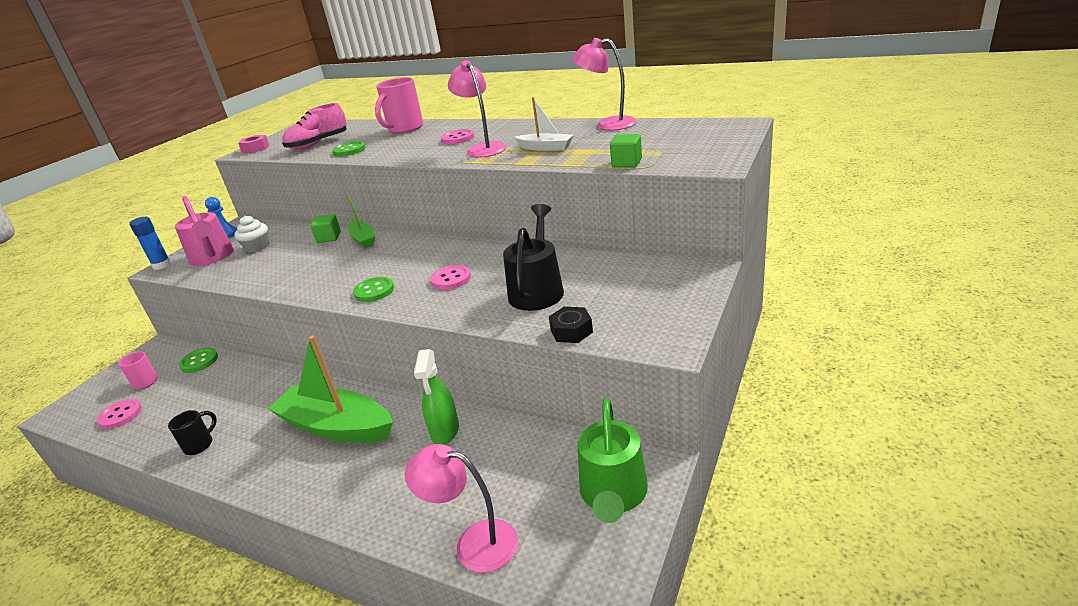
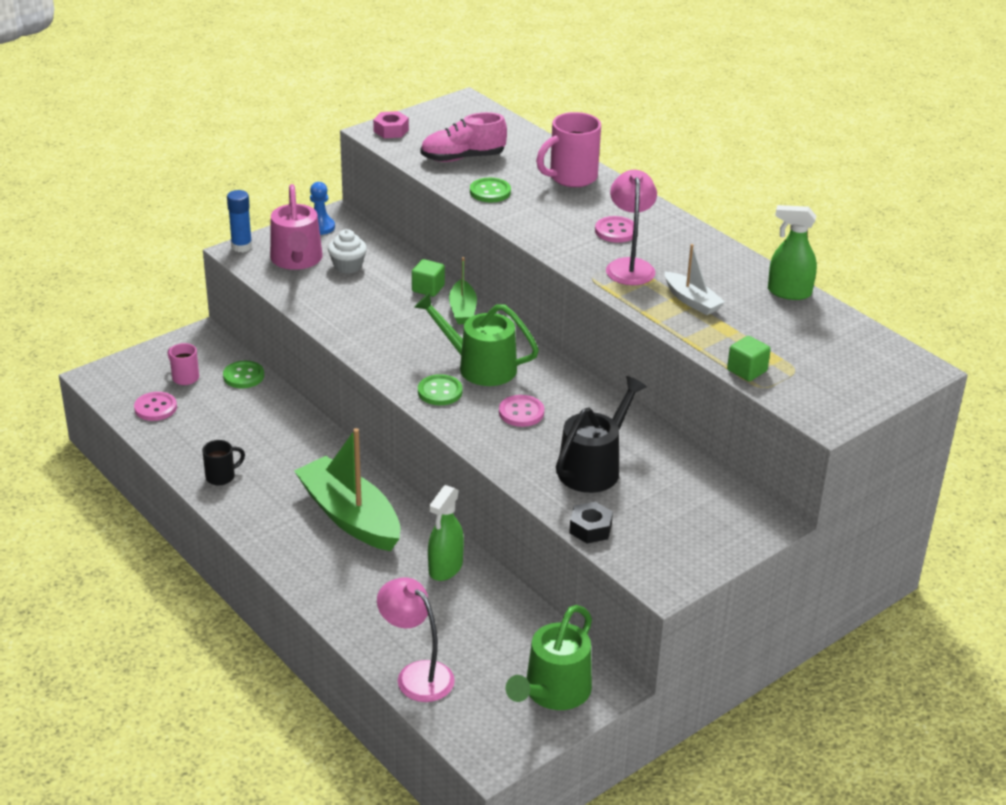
camera: 20 degrees right, 5 degrees up
pink lamp [572,38,636,130] -> green spray bottle [768,205,817,300]
none -> green watering can [414,292,539,386]

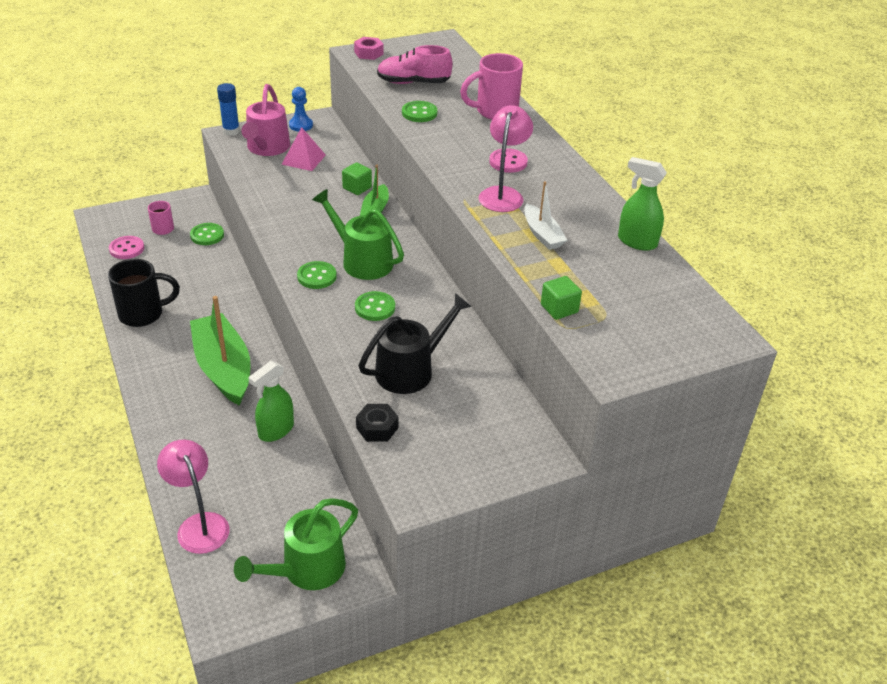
camera: 15 degrees right, 5 degrees up
black mug [202,440,245,485] -> black mug [108,259,180,327], size x1.79
white cupcake [328,229,367,274] -> pink pyramid [281,127,326,171]
pink button [499,395,544,427] -> green button [355,291,395,321]

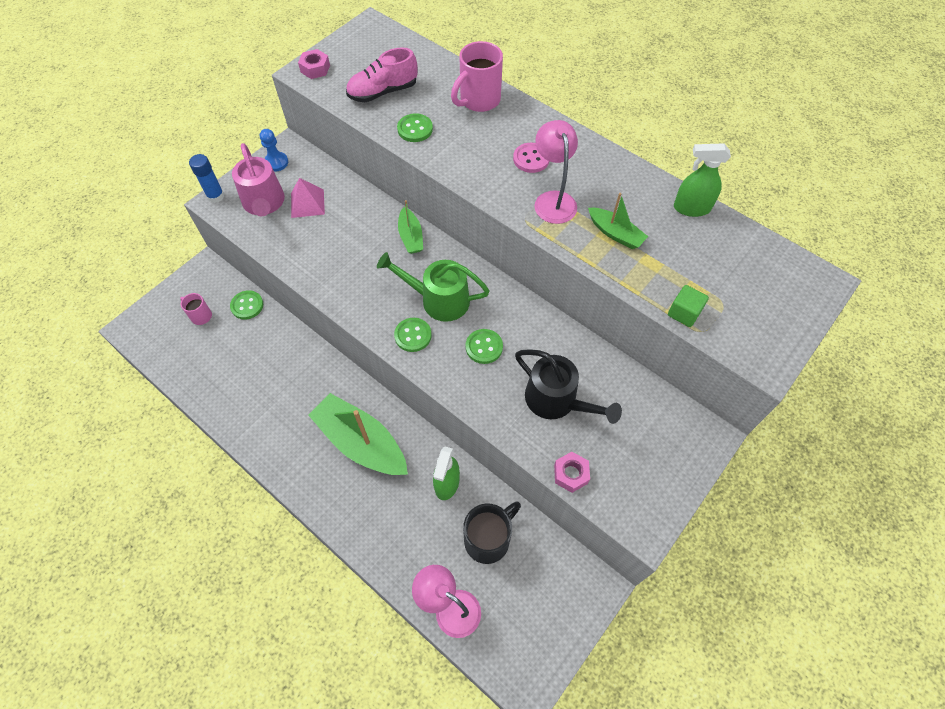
camera: 25 degrees left, 20 degrees up
black mug [108,259,180,327] -> black mug moved to [463,501,521,564]
pink button [109,236,144,259] -> none
green watering can [234,498,358,590] -> none
green cube [342,162,372,195] -> none
black nut [356,404,398,442] -> pink nut [554,452,590,493]
black watering can [359,293,472,394] -> black watering can turned 105 degrees clockwise [515,349,622,424]
white boat [524,181,567,250] -> green boat [588,193,648,249]

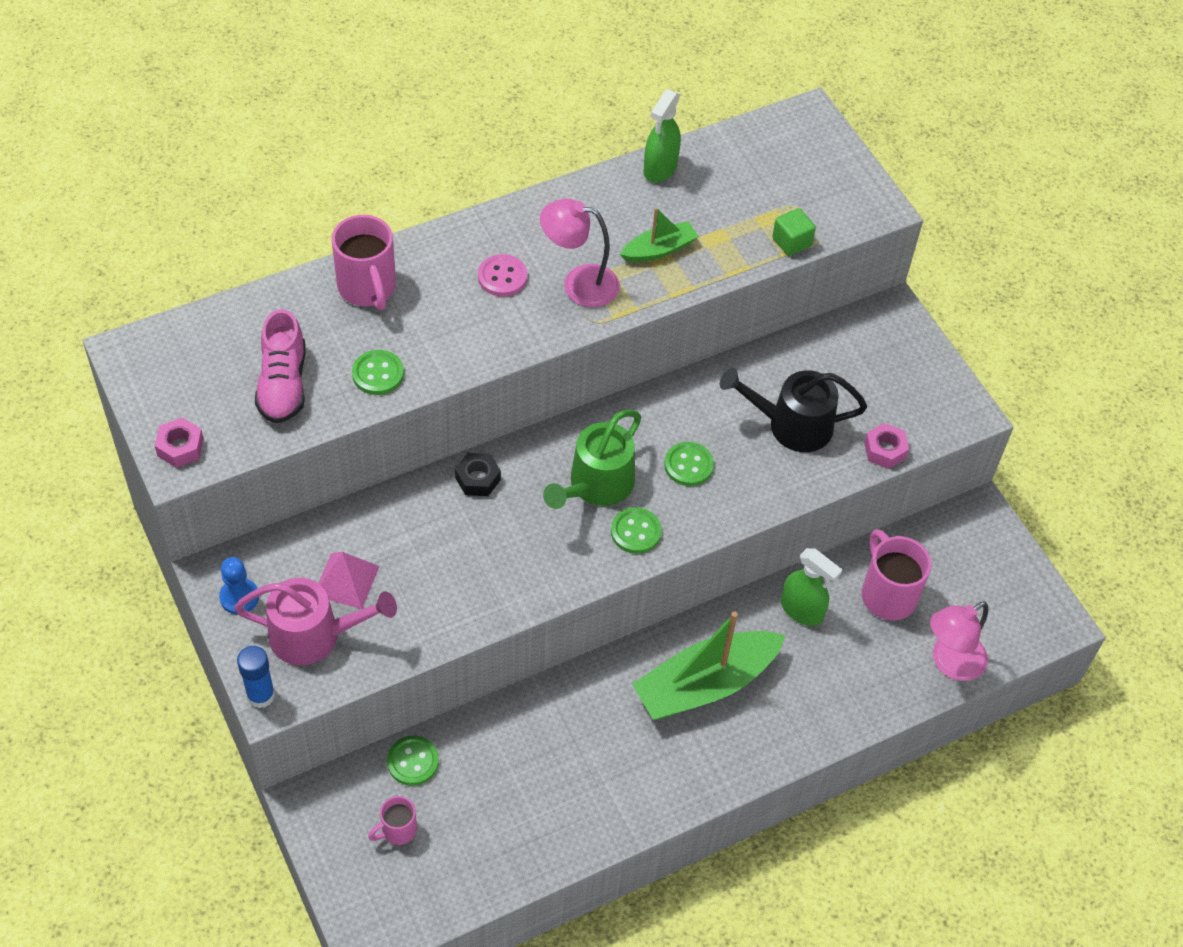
camera: 70 degrees left, 5 degrees down
green boat [398,200,423,254] -> black nut [455,453,501,496]
black mug [463,501,521,564] -> pink mug [862,529,932,620]
black watering can [515,349,622,424] -> black watering can turned 150 degrees counterclockwise [720,368,867,452]

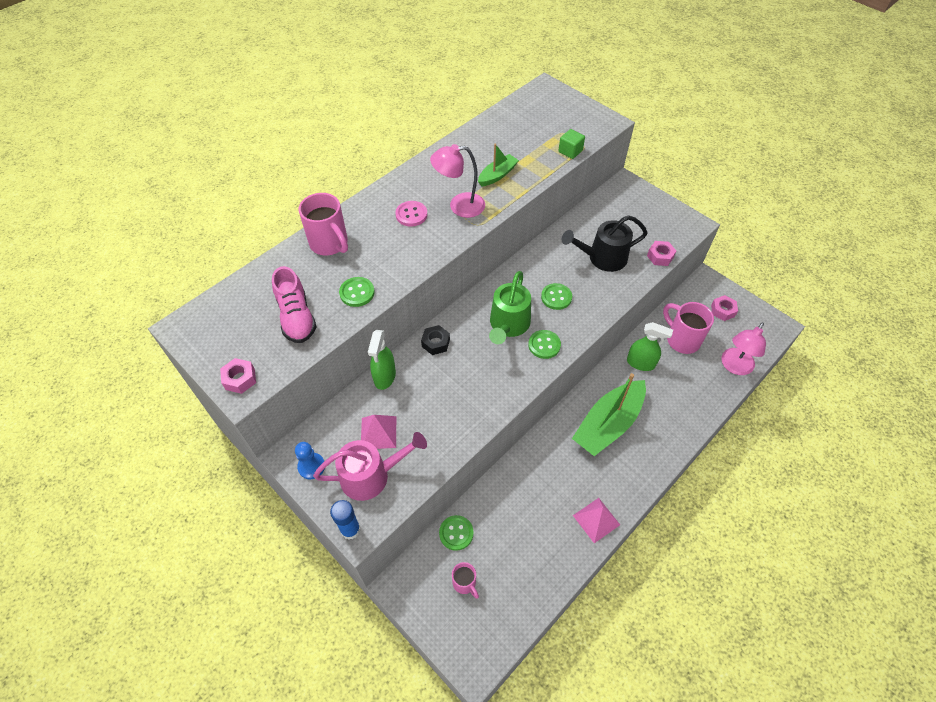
camera: 15 degrees left, 0 degrees up
pink mug [368,796,417,845] -> pink mug turned 75 degrees counterclockwise [452,562,479,599]
green spray bottle [644,89,681,183] -> green spray bottle moved to [368,330,396,390]
none -> pink pyramid [573,498,620,543]
none -> pink nut [711,295,738,321]

